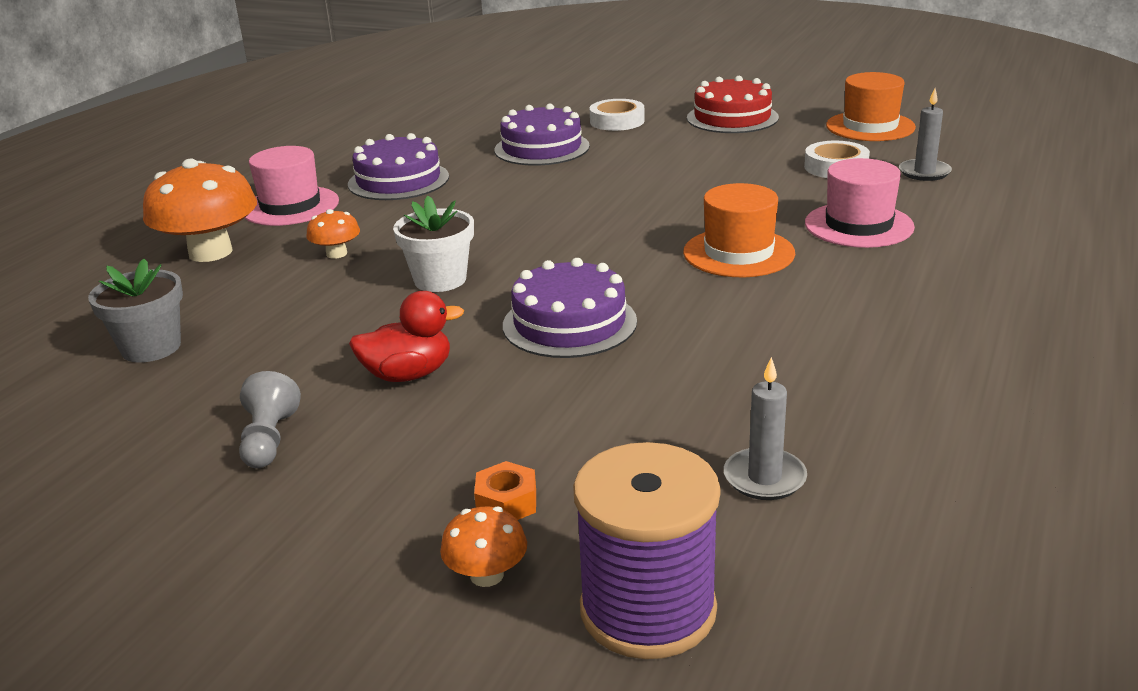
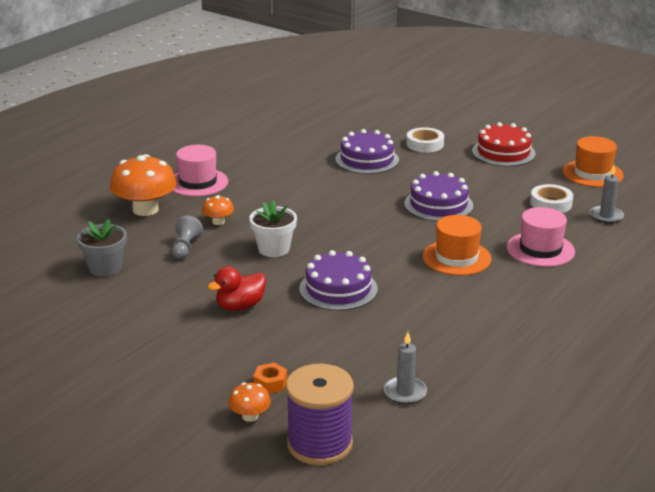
camera: 10 degrees right, 0 degrees up
grey pawn [239,371,301,468] -> grey pawn moved to [172,216,203,259]
purple cake [348,133,449,200] -> purple cake moved to [404,171,473,221]
red duck [349,291,464,382] -> red duck turned 150 degrees clockwise [207,266,266,311]

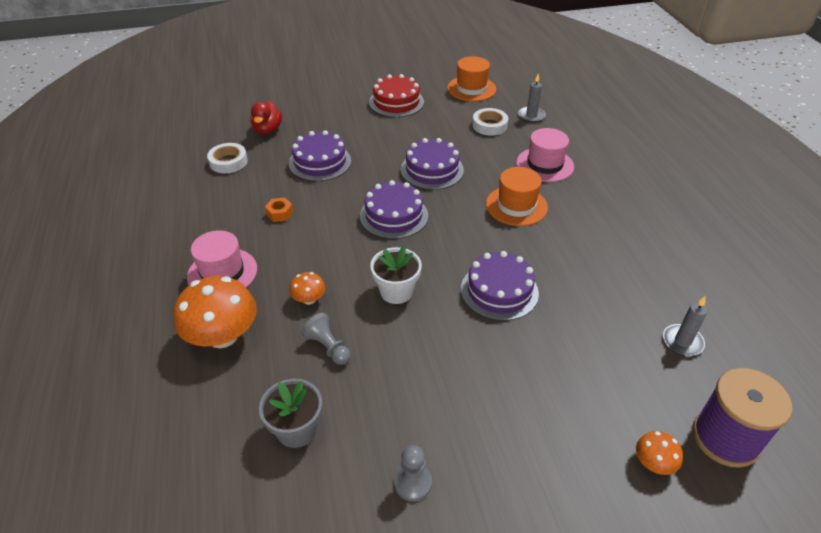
camera: 50 degrees left, 15 degrees up
red duck [207,266,266,311] -> red duck moved to [251,101,282,135]
orange nut [254,363,287,394] -> orange nut moved to [265,198,293,222]
white tape [406,127,444,152] -> white tape moved to [207,143,248,173]
none -> purple cake [360,180,428,239]
none -> grey pawn [394,445,432,501]

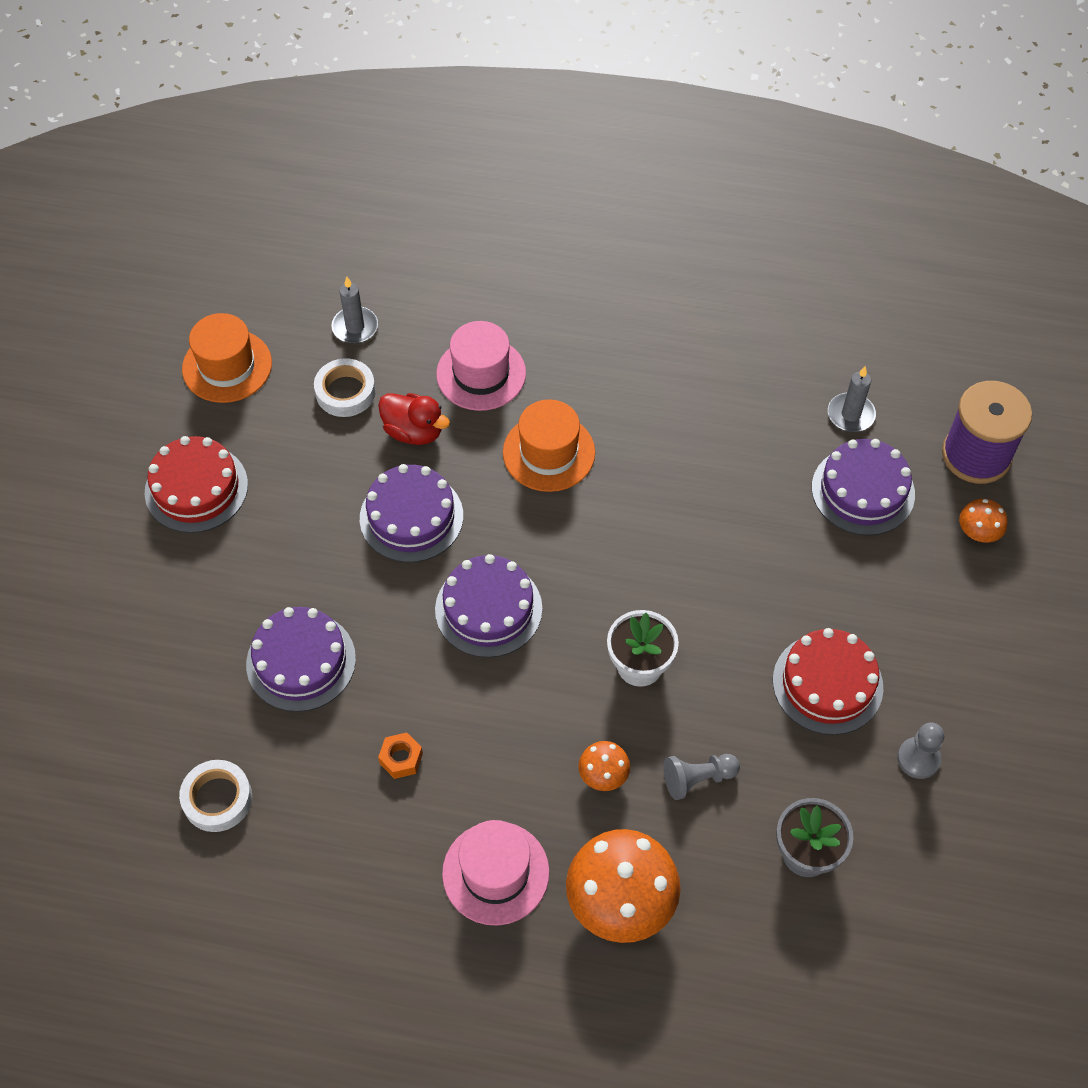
camera: 65 degrees left, 15 degrees up
red duck [251,101,282,135] -> red duck moved to [378,393,450,445]
purple cake [461,251,539,321] -> purple cake moved to [812,439,915,536]
none -> red cake [773,628,883,735]

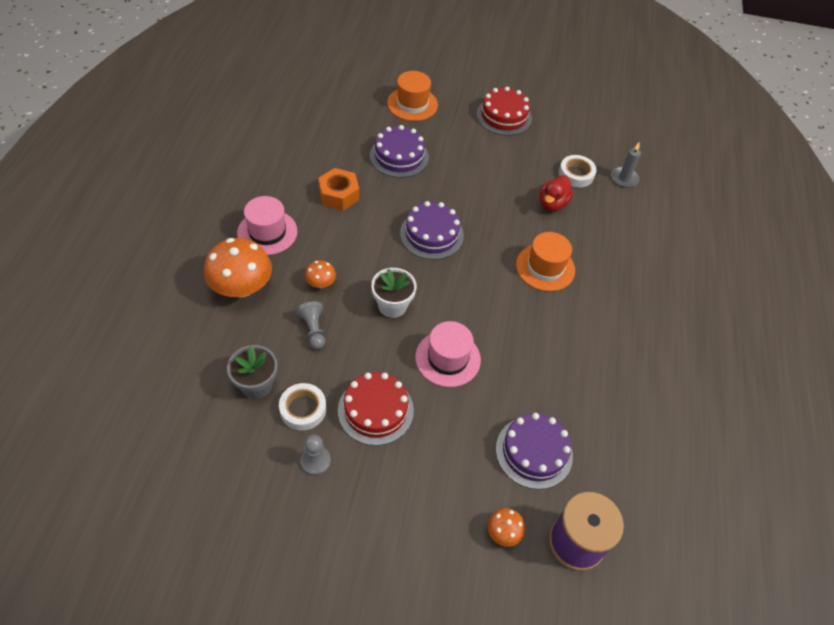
camera: 85 degrees right, 5 degrees down
white tape [179,760,252,832] -> white tape moved to [279,383,326,430]
orange hat [182,313,272,403] -> orange hat moved to [387,71,438,121]
purple cake [360,464,463,562] -> none
orange nut [378,732,423,779] -> orange nut [318,168,359,211], size x1.76
pink hat [436,321,526,411] -> pink hat moved to [415,321,481,387]
grey candle [828,366,876,432] -> none

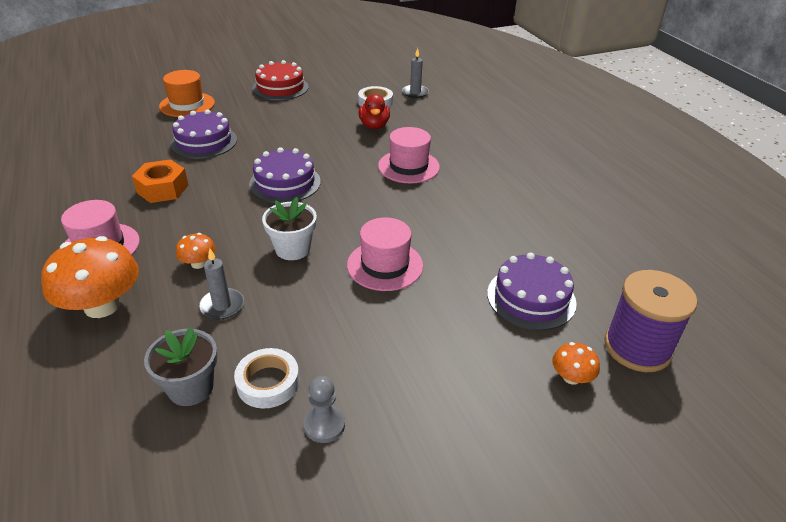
camera: 30 degrees left, 15 degrees down
grey pawn [296,301,325,349] -> grey candle [199,248,244,320]
red cake [338,372,414,446] -> none
orange hat [516,232,575,291] -> pink hat [378,127,440,183]

